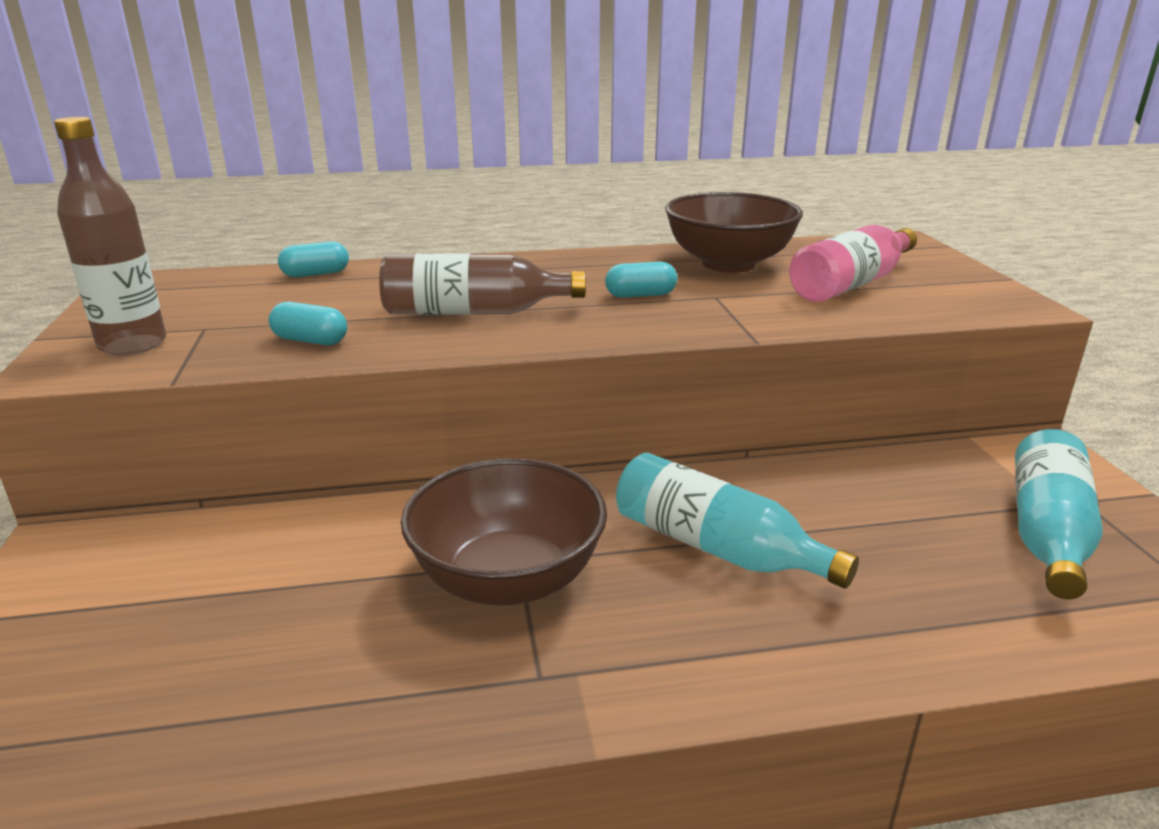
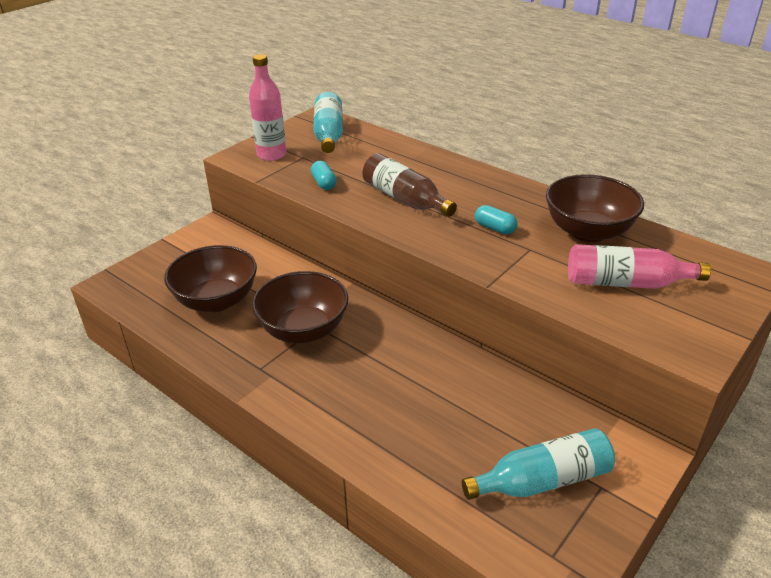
camera: 50 degrees right, 10 degrees up
brown bottle [54,117,166,356] -> pink bottle [249,54,286,161]
turquoise capsule [278,241,349,277] -> none
turquoise bottle [616,453,859,588] -> turquoise bottle moved to [313,92,343,153]
none -> brown bowl [164,245,257,312]

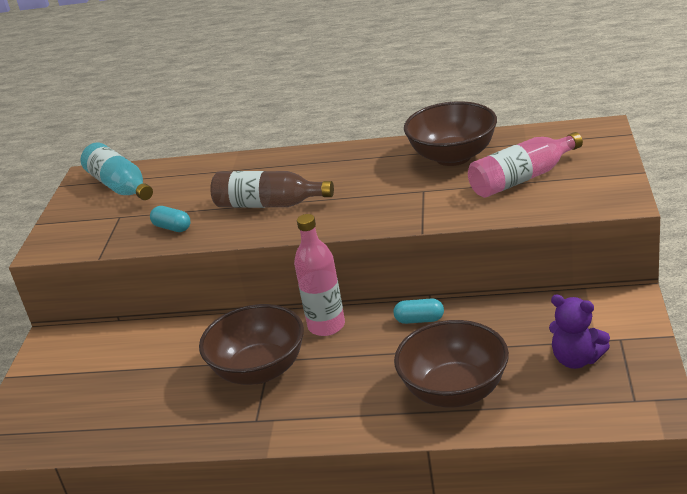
camera: 30 degrees left, 5 degrees down
brown bowl [164,245,257,312] -> brown bowl moved to [394,320,509,408]
pink bottle [249,54,286,161] -> pink bottle moved to [294,214,345,336]
turquoise bottle [462,428,615,500] -> purple teddy bear [549,295,610,369]
turquoise capsule [475,205,518,234] -> turquoise capsule moved to [393,298,444,324]

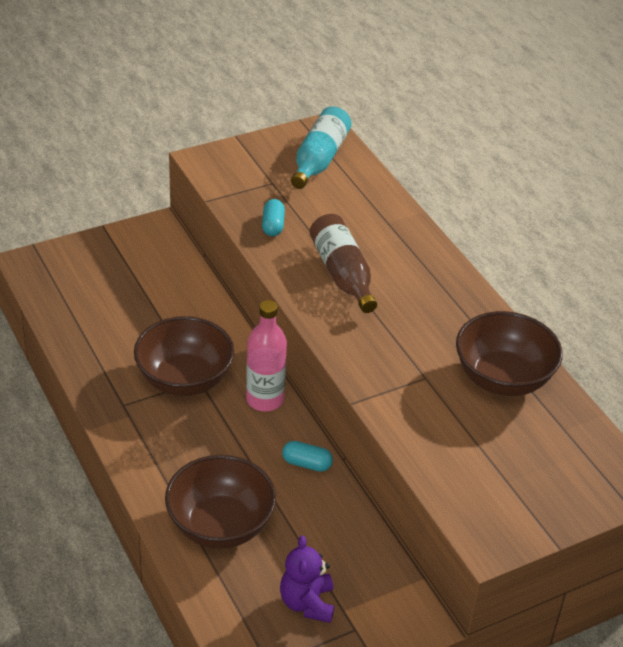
camera: 50 degrees right, 10 degrees up
turquoise capsule [393,298,444,324] -> turquoise capsule turned 45 degrees counterclockwise [282,441,333,472]
pink bottle [468,132,583,198] -> none

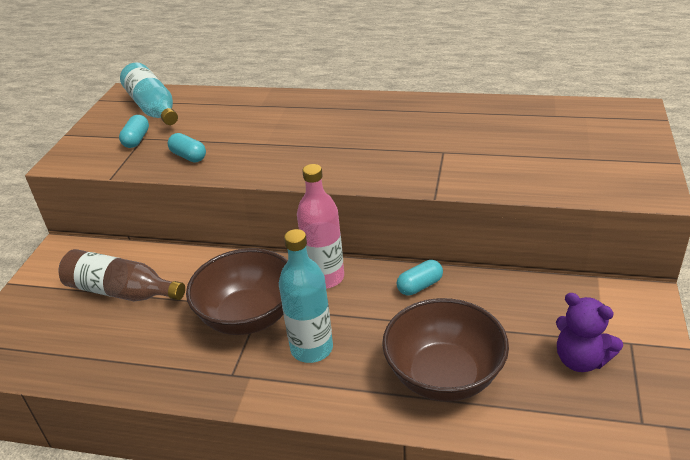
camera: 45 degrees left, 5 degrees down
brown bottle [310,214,377,313] -> brown bottle moved to [58,249,185,301]
brown bowl [456,311,563,396] -> none
none -> turquoise capsule [119,115,149,148]
none -> turquoise bottle [279,229,333,363]

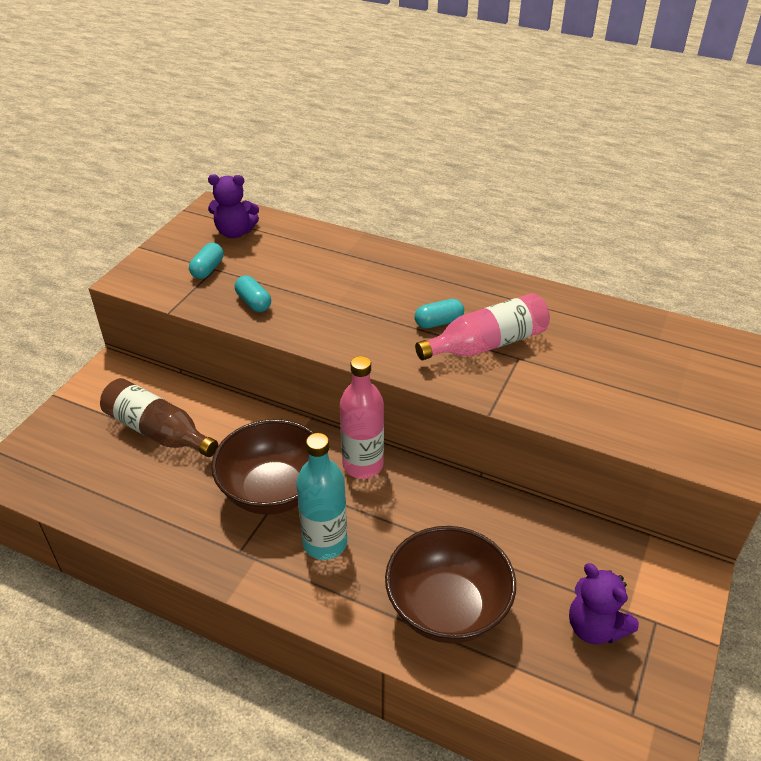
camera: 10 degrees right, 5 degrees up
turquoise bottle [120,62,178,125] -> purple teddy bear [208,174,259,238]
turquoise capsule [397,260,443,296] -> turquoise capsule moved to [415,299,464,329]
none -> pink bottle [415,293,550,360]

